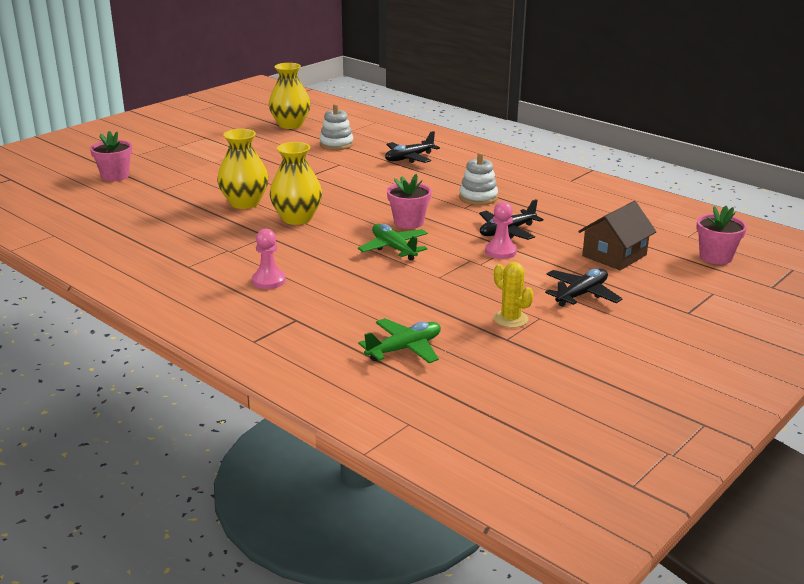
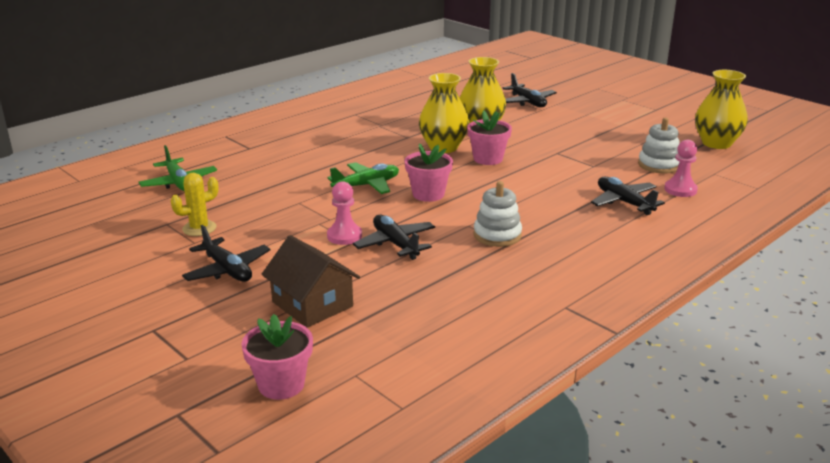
camera: 95 degrees right, 0 degrees up
pink flower pot [90,131,132,181] -> pink flower pot moved to [467,111,512,165]
pink pawn [252,229,286,289] -> pink pawn moved to [664,140,698,197]
none -> black plane [502,73,557,107]

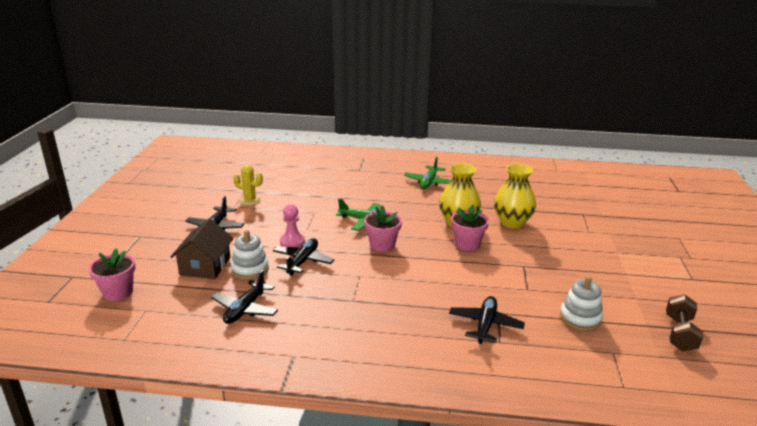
camera: 50 degrees right, 0 degrees up
green plane [138,145,217,191] -> green plane moved to [404,157,451,189]
white stacking toy [473,181,522,247] -> white stacking toy moved to [231,230,269,280]
black plane [502,73,557,107] -> black plane moved to [211,270,278,324]
pink pawn [664,140,698,197] -> none
yellow vase [695,70,748,149] -> brown dumbbell [666,294,703,351]

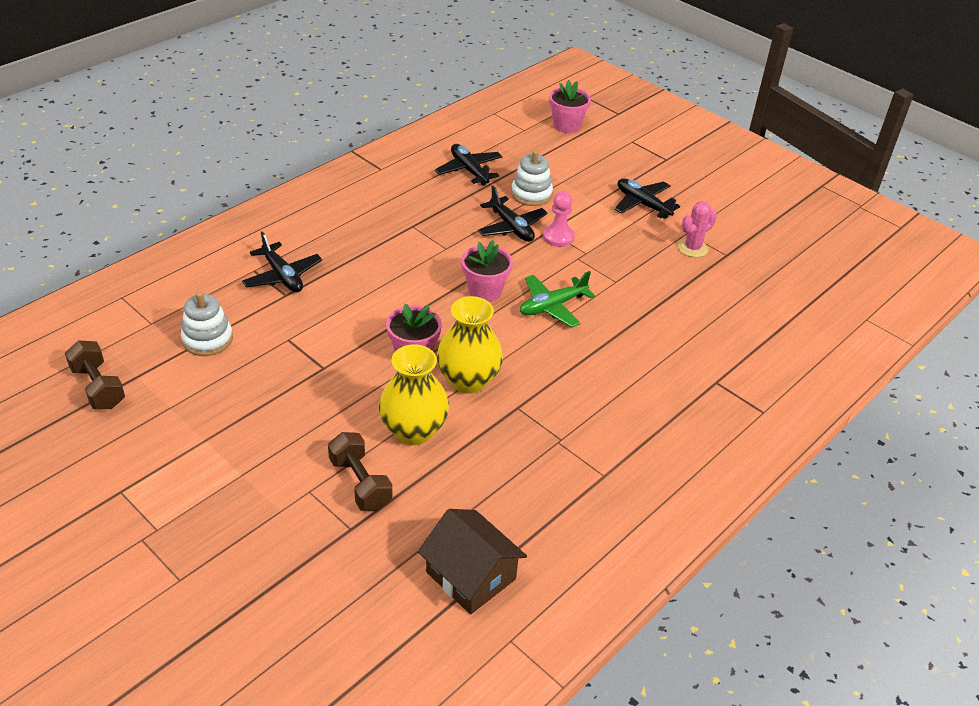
camera: 125 degrees right, 15 degrees up
brown house [170,218,234,279] -> brown house moved to [418,509,527,614]
yellow cactus [233,165,263,206] -> pink cactus [678,201,717,257]
green plane [404,157,451,189] -> none
none -> brown dumbbell [328,432,393,511]

